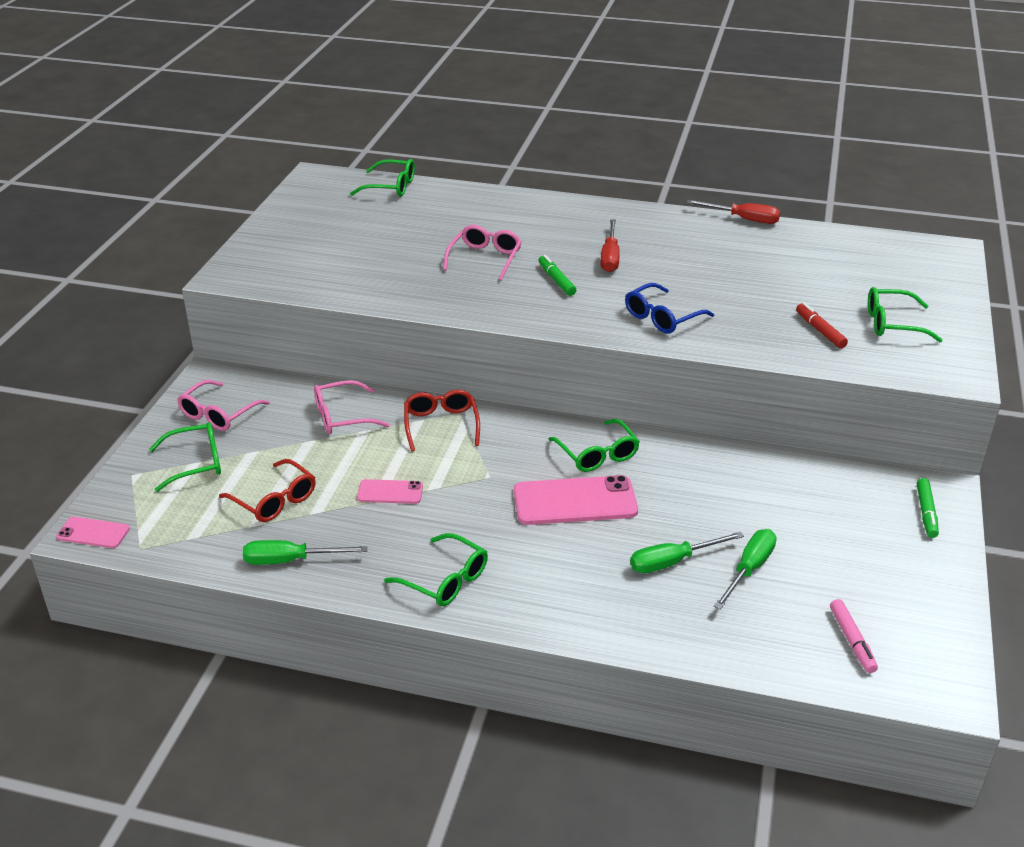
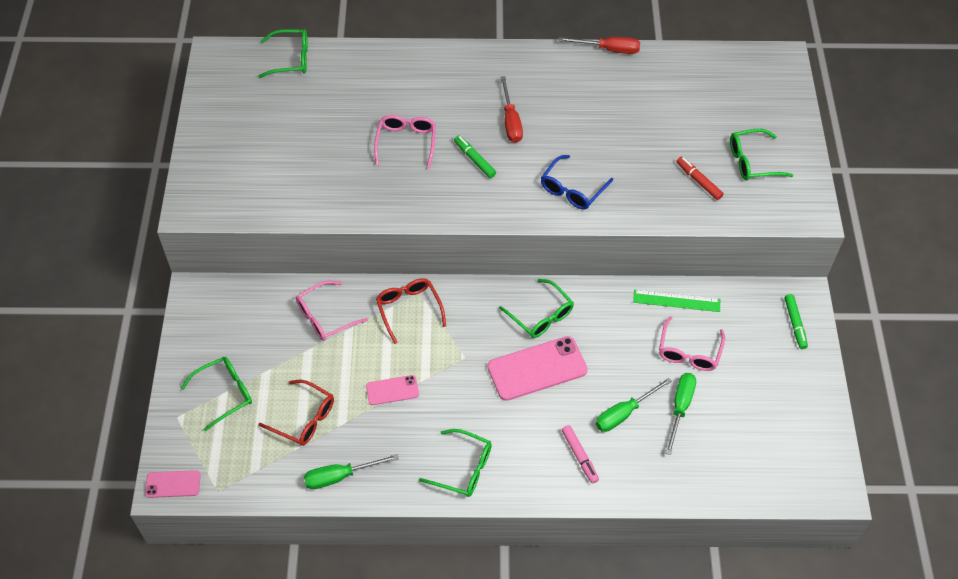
camera: 15 degrees left, 20 degrees up
pink glasses [177,380,270,431] -> pink glasses moved to [659,316,725,371]
pink marker [830,599,878,673] -> pink marker moved to [562,425,599,484]
none -> green ruler [633,290,720,312]

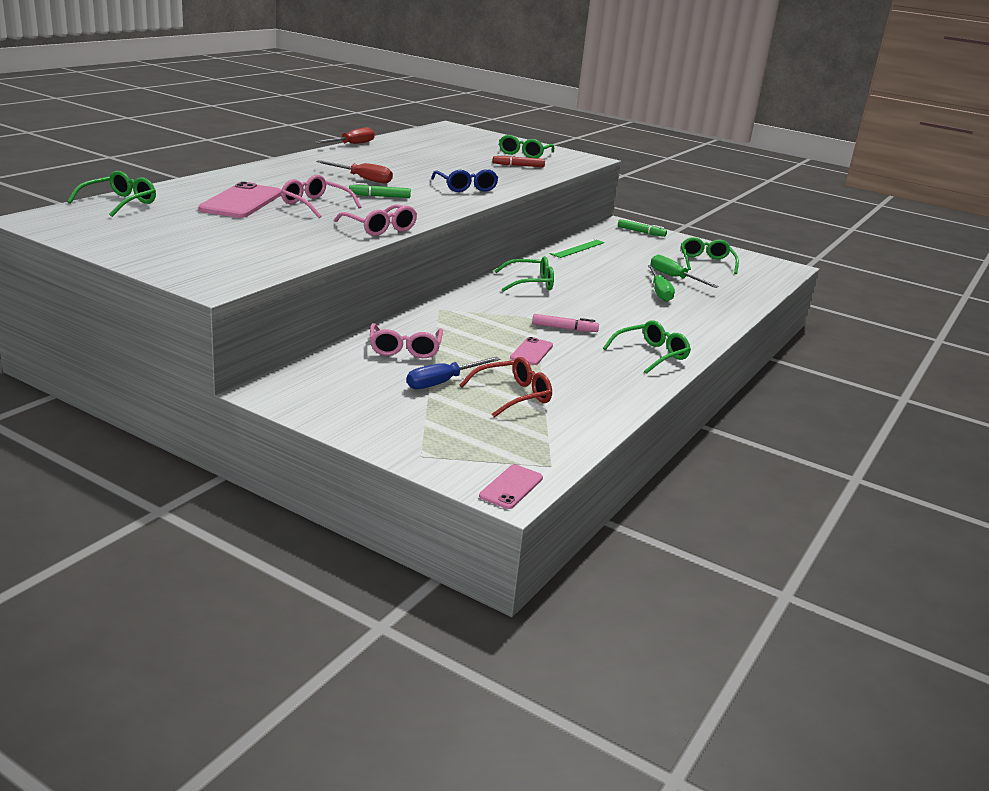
camera: 60 degrees left, 30 degrees down
green glasses [180,357,252,431] -> green glasses moved to [681,237,739,274]
green screwdriver [304,454,399,489] -> none
red glasses [376,278,446,344] -> none
pink phone [487,336,588,401] -> pink phone moved to [199,182,281,218]
pink marker [562,425,599,484] -> pink marker moved to [532,314,599,332]
pink glasses [659,316,725,371] -> pink glasses moved to [334,204,417,236]
none -> blue screwdriver [407,357,500,389]

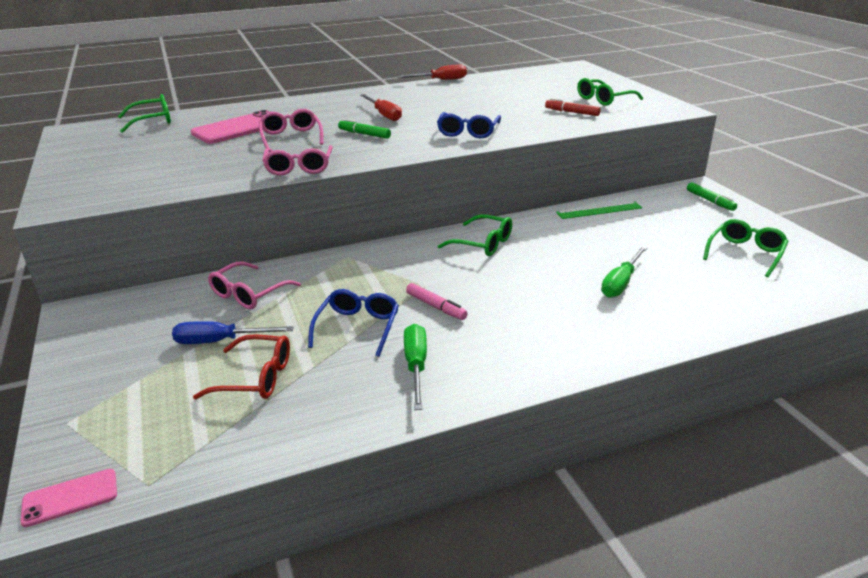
camera: 40 degrees right, 5 degrees up
pink phone [510,337,553,365] -> blue glasses [308,289,399,357]
green glasses [603,320,691,374] -> none
green screwdriver [651,255,719,288] -> green screwdriver moved to [404,324,427,410]

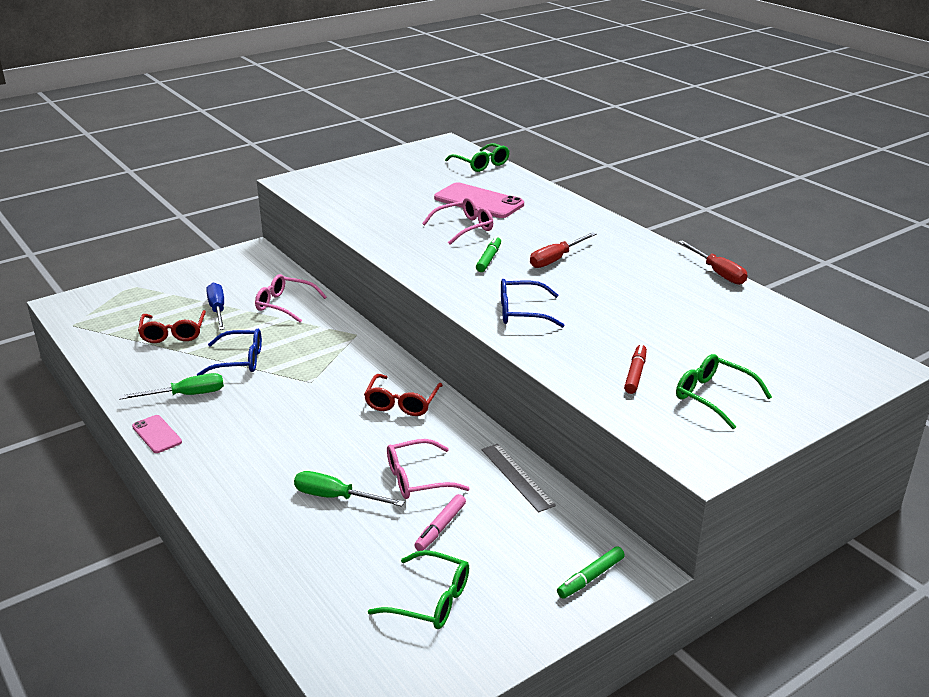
camera: 75 degrees right, 0 degrees up
pink phone [20,469,117,527] -> pink phone moved to [132,415,182,453]
pink glasses [262,145,333,176] -> pink glasses moved to [387,439,470,499]
pink marker [406,283,468,320] -> pink marker moved to [414,494,466,551]
green glasses [438,214,512,256] -> red glasses [364,374,443,416]
green ruler [556,201,642,219] -> grey ruler [481,444,556,512]

